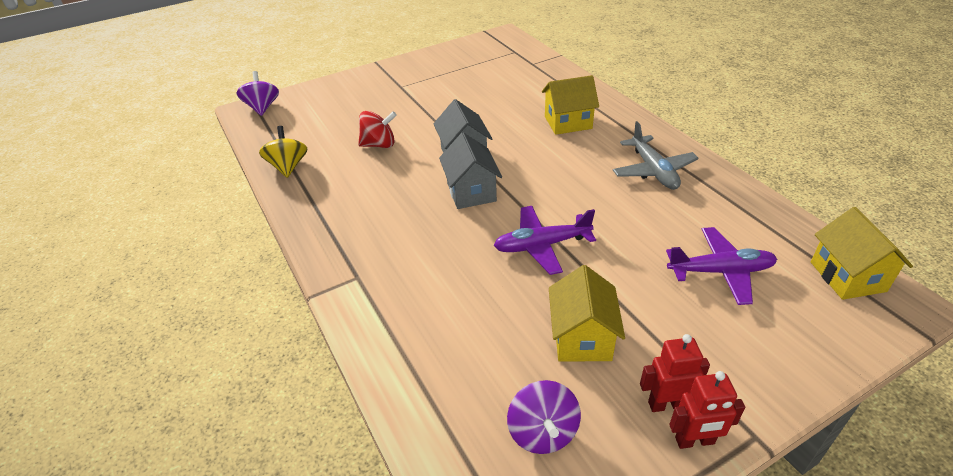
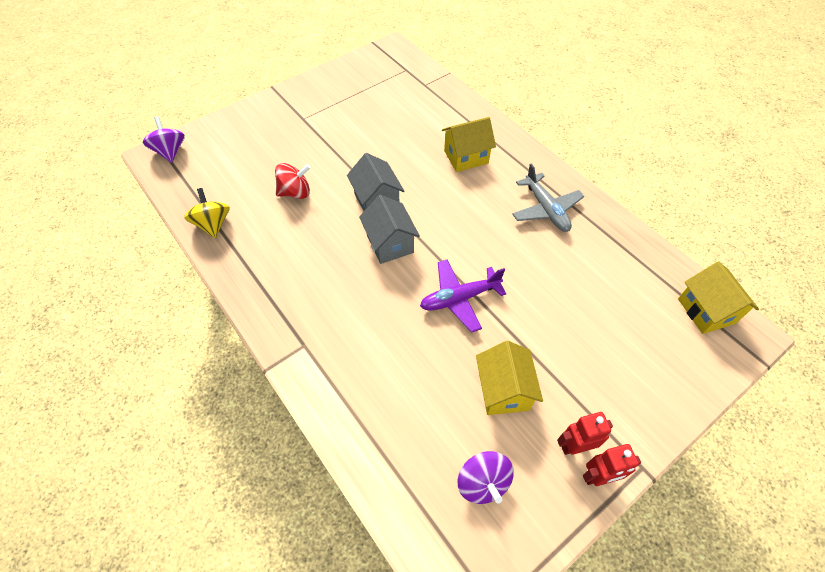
camera: 10 degrees left, 15 degrees up
purple plane [666,227,777,305] -> none

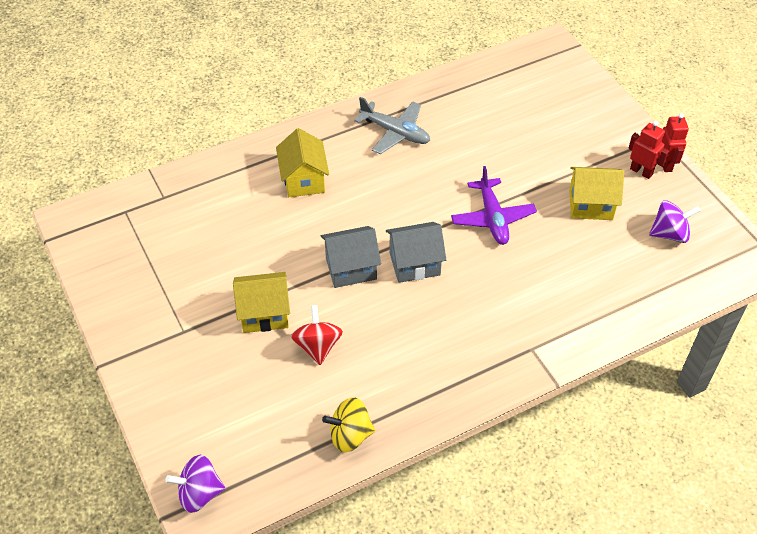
camera: 80 degrees left, 5 degrees down
grey plane [512,163,584,232] -> grey plane turned 45 degrees clockwise [354,97,430,154]
red robot [557,412,613,455] -> red robot turned 135 degrees clockwise [628,121,669,179]
yellow house [678,261,759,334] -> yellow house moved to [233,272,290,333]

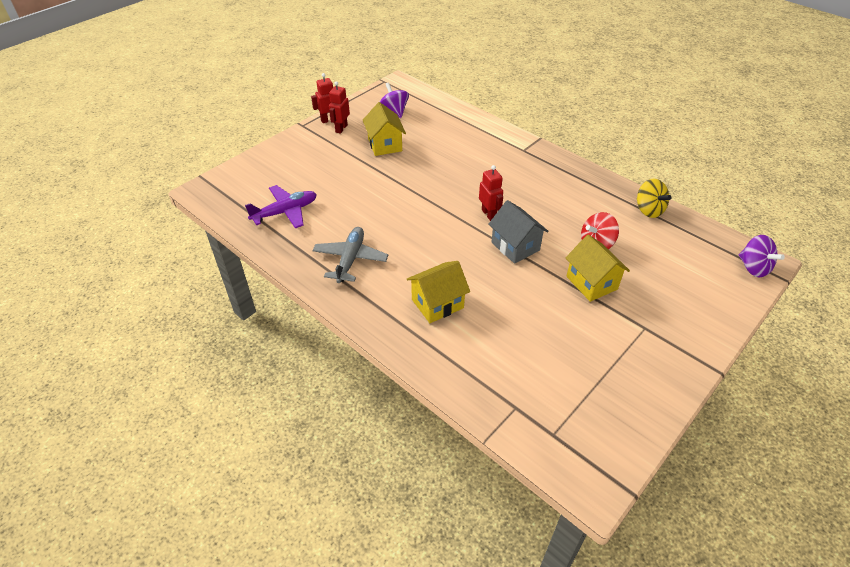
camera: 110 degrees left, 5 degrees down
grey house [386,222,446,283] -> red robot [479,165,503,221]
purple plane [451,166,537,245] -> purple plane moved to [245,185,317,228]

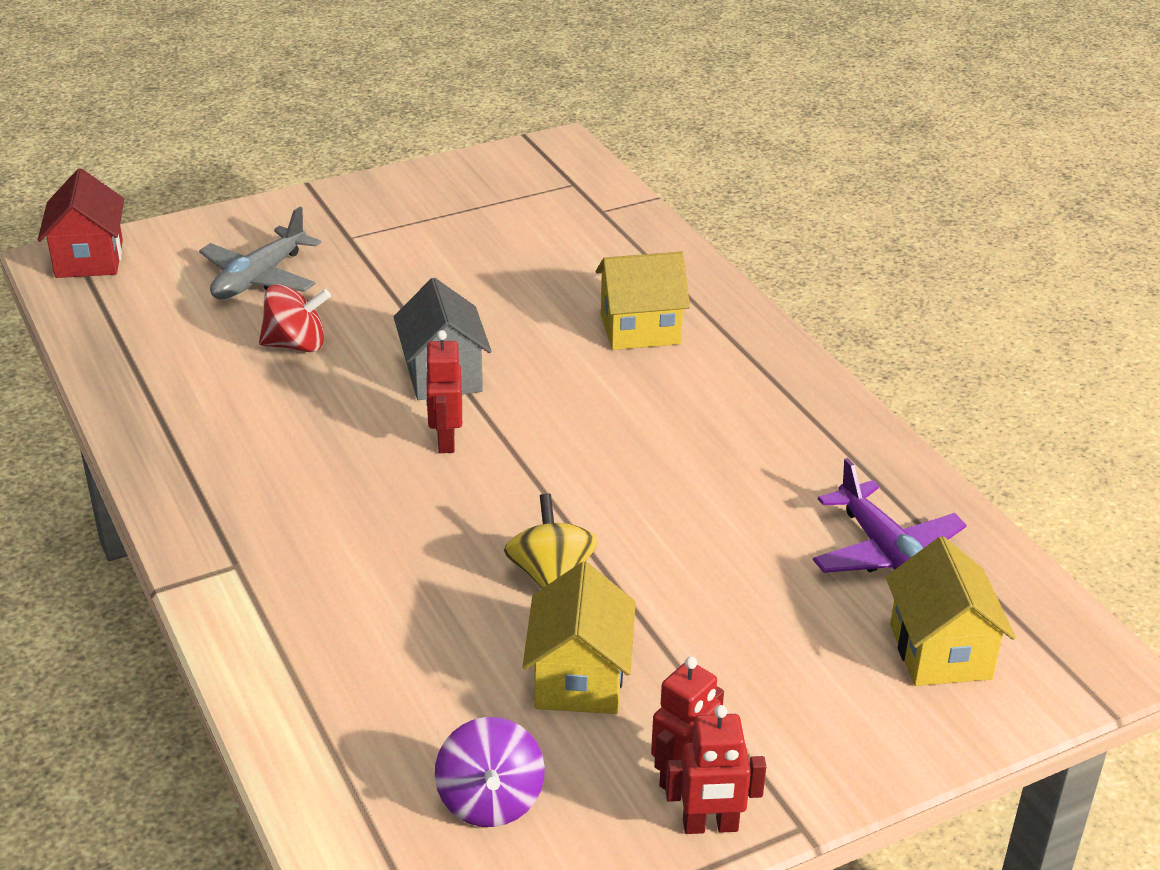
camera: 160 degrees left, 10 degrees down
purple plane [245,185,317,228] -> purple plane turned 105 degrees counterclockwise [813,458,967,573]
grey plane [312,227,388,283] -> grey plane moved to [199,207,321,299]
yellow house [566,235,630,302] -> yellow house moved to [886,536,1016,686]
yellow spinning top [637,179,672,218] -> yellow spinning top moved to [504,494,598,588]
purple spinning top [739,235,785,277] -> red house [38,168,124,278]

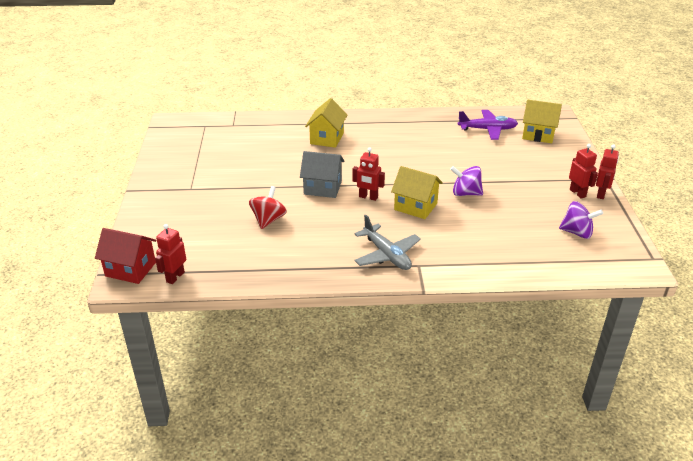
camera: 65 degrees left, 0 degrees up
grey plane [199,207,321,299] -> grey plane moved to [354,215,421,270]
yellow spinning top [504,494,598,588] -> purple spinning top [450,166,483,196]
yellow house [522,562,636,714] -> yellow house moved to [391,166,443,219]
none -> red robot [155,224,186,284]

